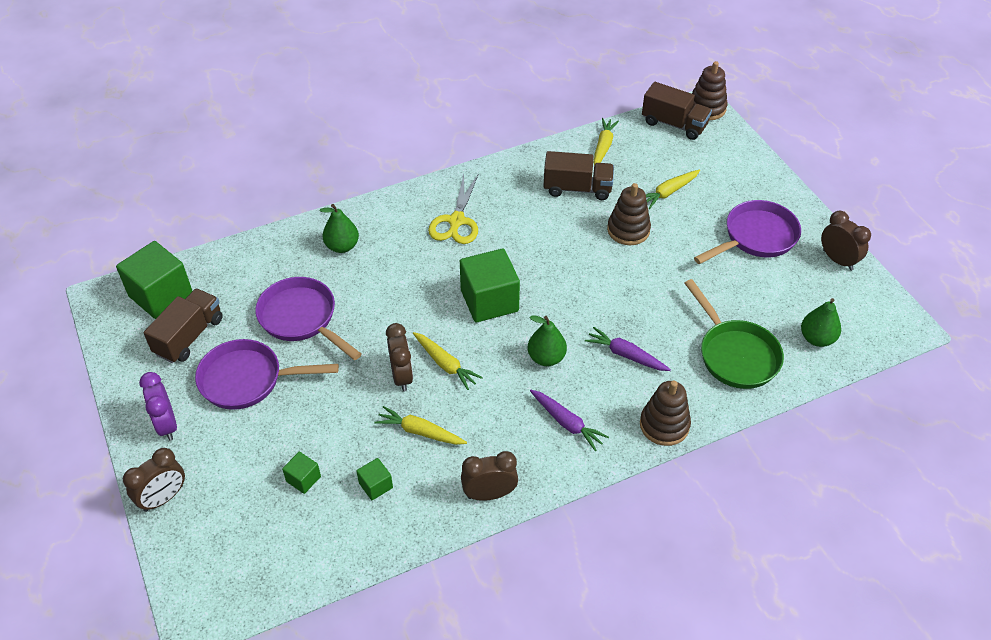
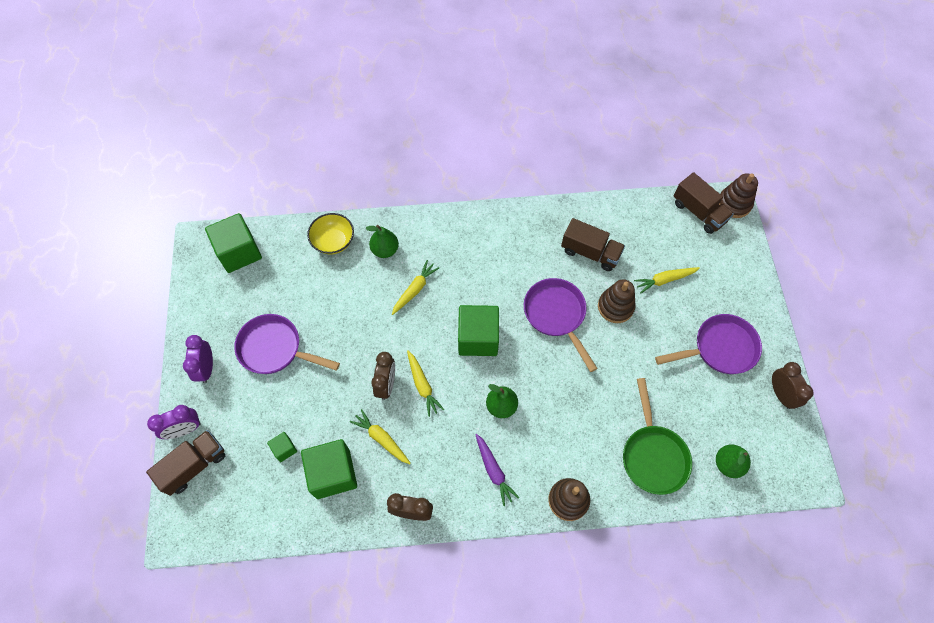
camera: 20 degrees right, 15 degrees up
brown clock [123,448,185,512] -> purple clock [147,405,201,439]
brown truck [144,288,223,363] -> brown truck moved to [146,430,225,496]
purple pan [255,277,361,360] -> purple pan moved to [524,278,598,372]
green cube [356,458,393,500] -> green cube [301,439,357,499], size x2.12
yellow scissors [428,174,478,244] -> none
purple carrot [585,327,671,371] -> none
yellow carrot [593,118,619,165] -> yellow carrot moved to [392,260,439,315]
none -> yellow bowl [307,213,354,254]

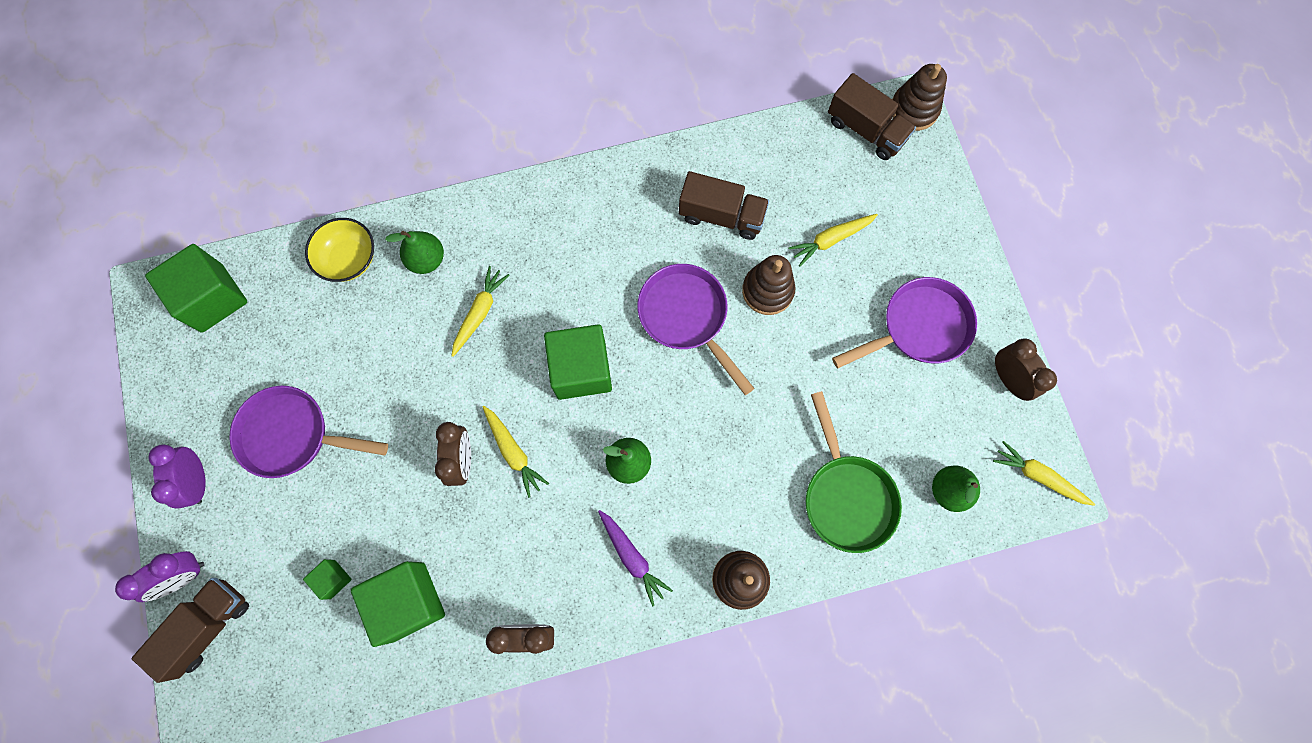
camera: 10 degrees left, 10 degrees up
yellow carrot [350,409,411,464] -> yellow carrot moved to [993,441,1095,506]

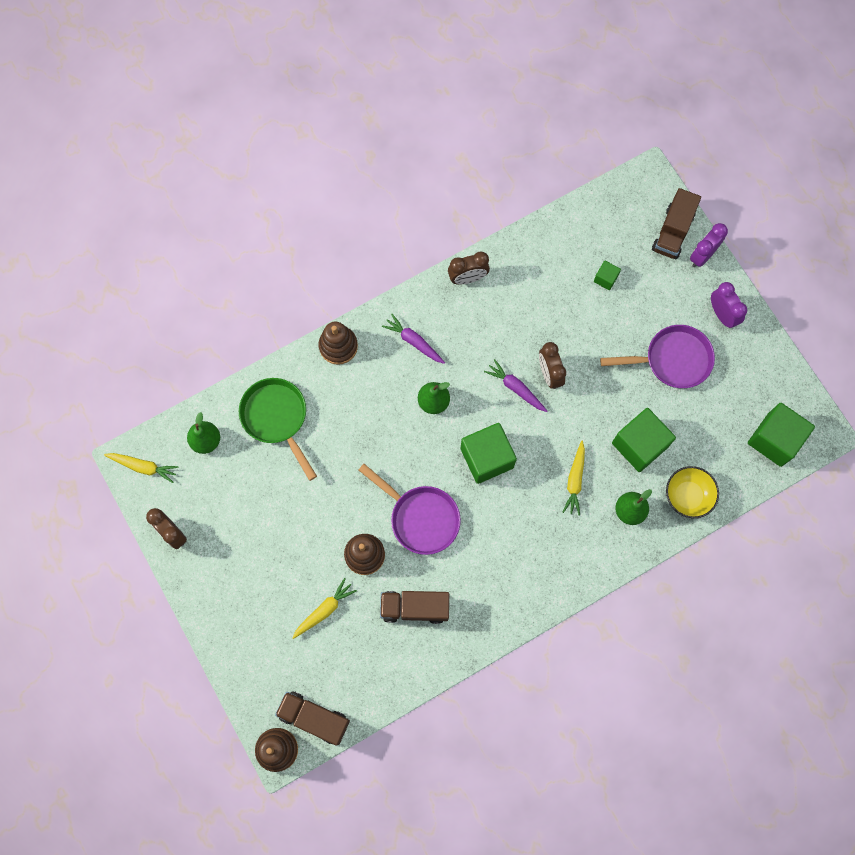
camera: 165 degrees right, 0 degrees up
green cube [351,561,445,647] -> green cube moved to [612,408,676,472]
yellow carrot [483,406,549,498] -> purple carrot [484,359,547,412]
purple pan [832,277,977,368] -> none

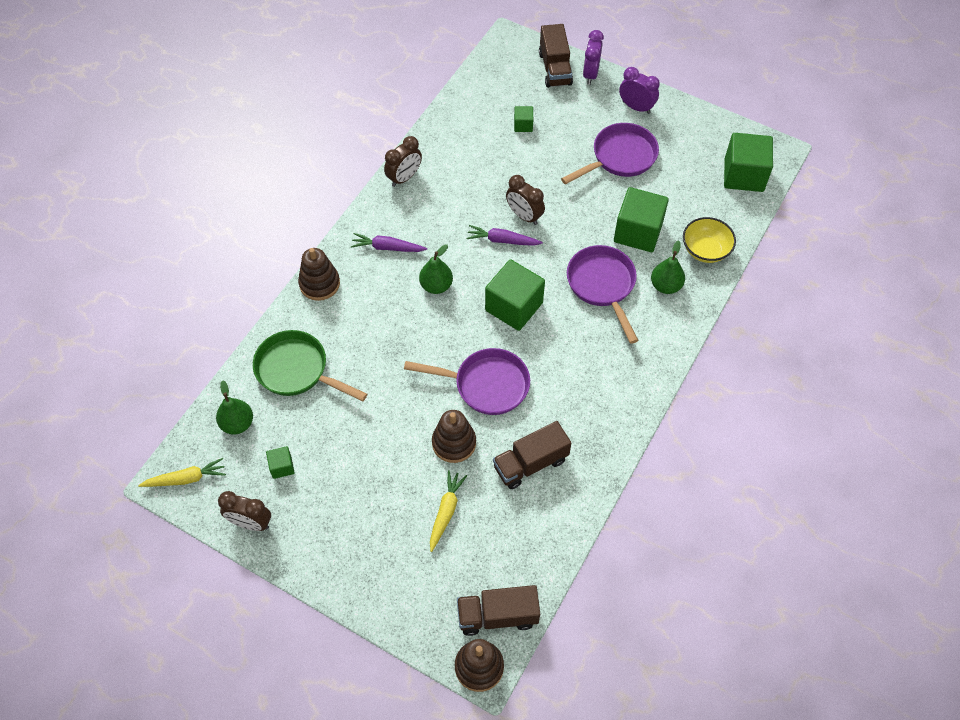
camera: 30 degrees left, 15 degrees down
yellow carrot [563,441,585,515] -> purple pan [567,245,639,344]
none -> green cube [266,446,295,479]

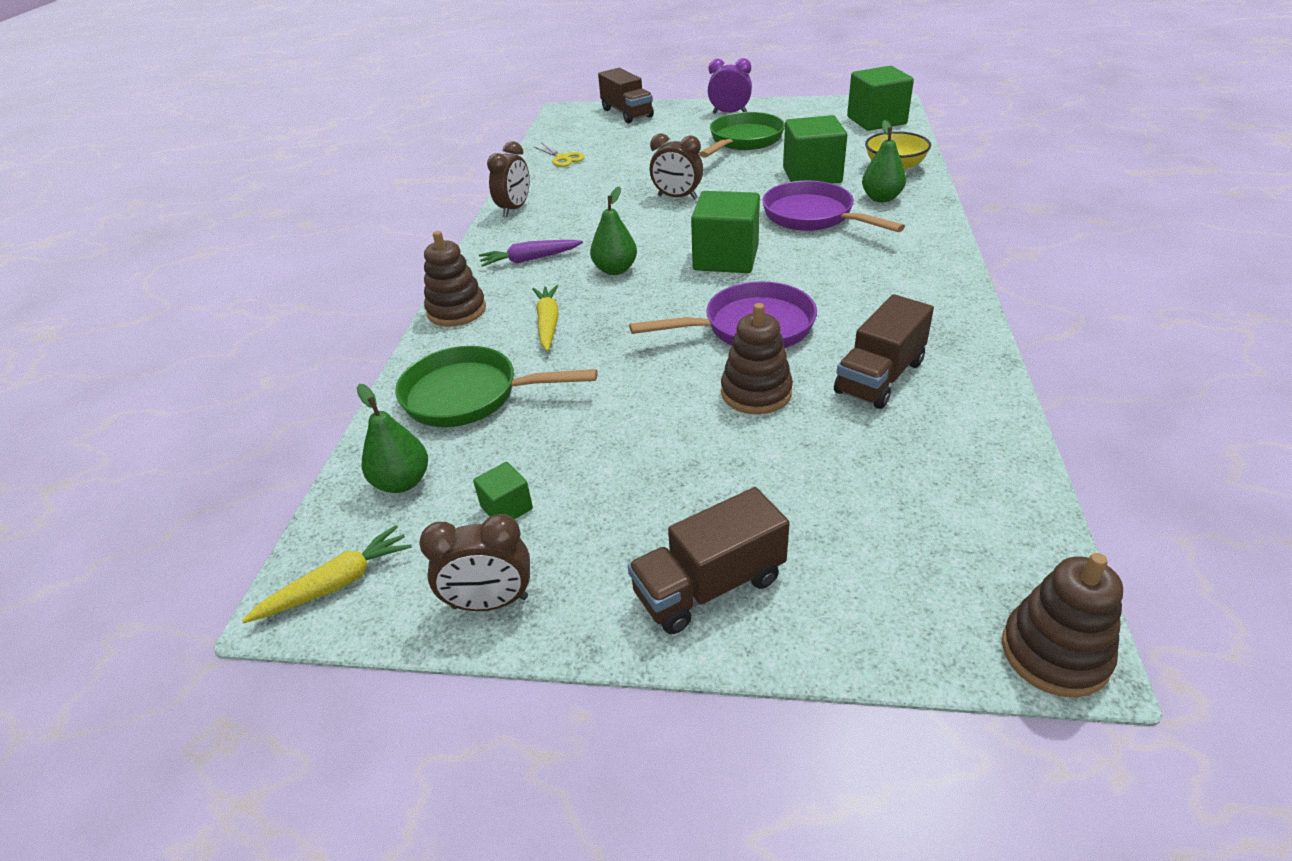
camera: 20 degrees left, 20 degrees down
yellow carrot [430,470,467,552] -> yellow carrot moved to [532,285,559,351]
brown truck [457,585,540,636] -> brown truck moved to [628,487,790,634]
purple carrot [466,225,543,246] -> none
green cube [514,106,533,132] -> none
purple pan [561,123,659,185] -> green pan [699,112,785,158]
purple clock [583,30,604,85] -> none
none -> yellow scissors [533,143,585,167]

